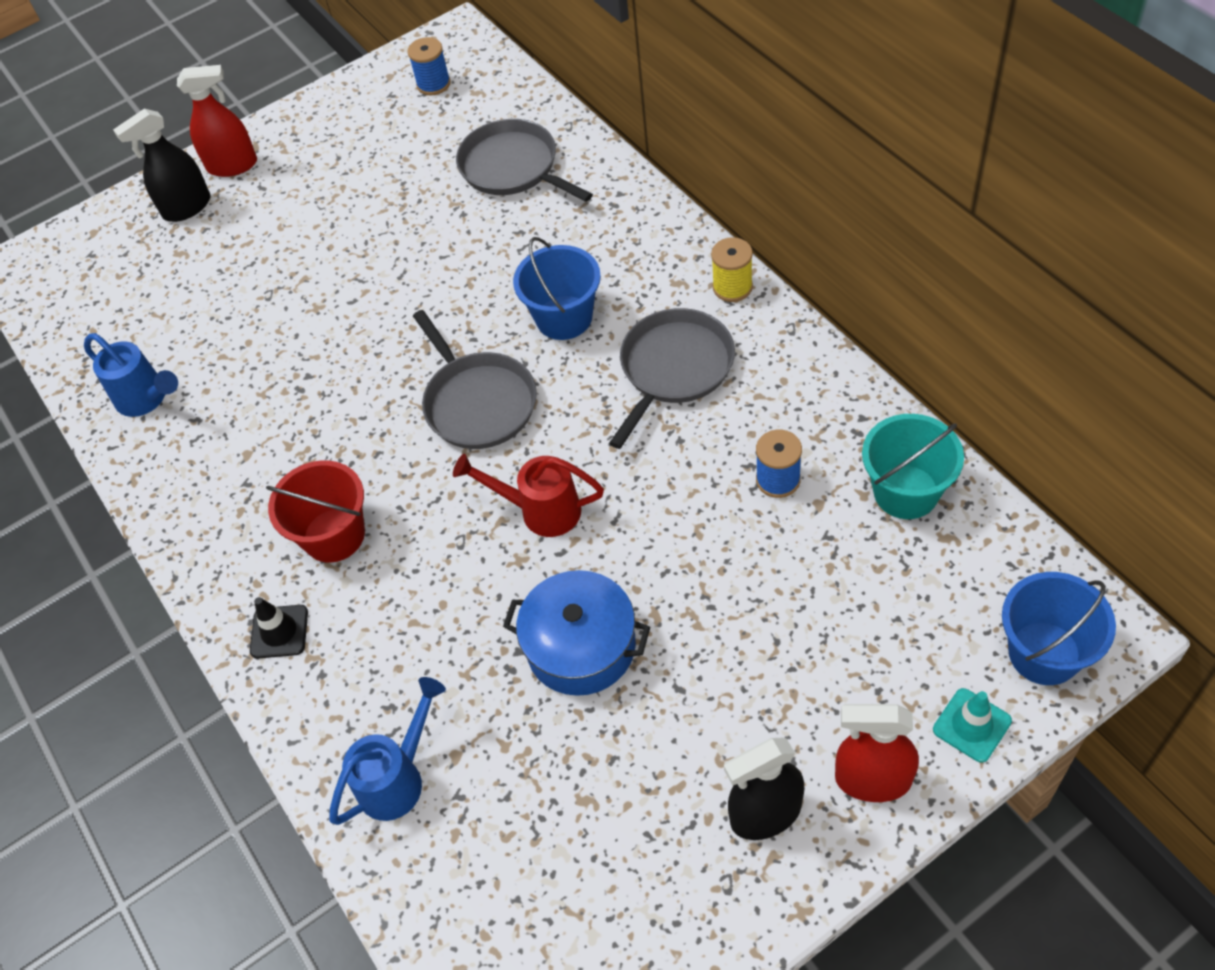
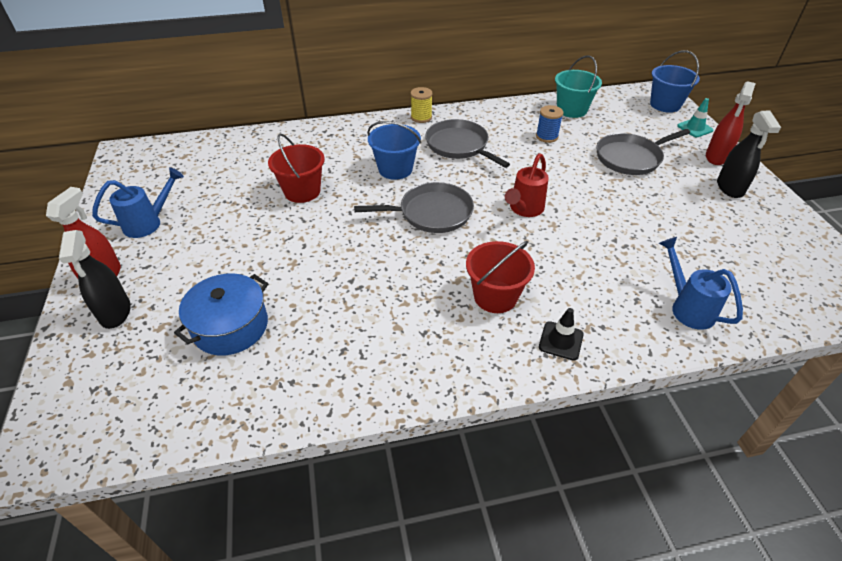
camera: 75 degrees left, 10 degrees down
blue watering can [84,333,178,417] -> blue watering can moved to [92,167,184,238]
blue spool [407,37,450,95] -> none
grey pan [456,119,593,202] -> grey pan moved to [596,129,690,175]
blue pot [503,570,650,696] -> blue pot moved to [174,274,268,356]
none -> red bucket [268,134,325,203]

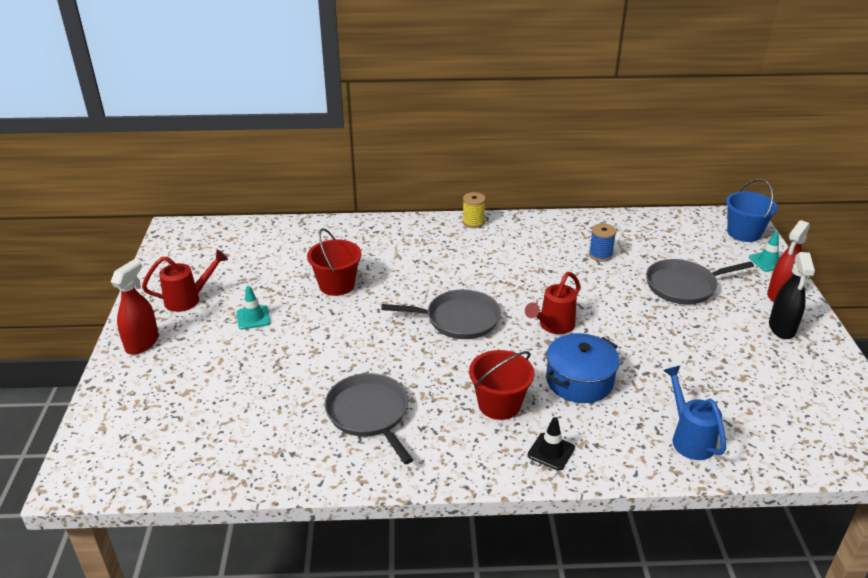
camera: 10 degrees right, 10 degrees down
black spray bottle [59,230,131,329] -> none
blue watering can [92,167,184,238] -> red watering can [142,250,228,312]
blue pot [174,274,268,356] -> blue pot moved to [546,333,620,403]
blue bucket [367,121,421,180] -> none
grey pan [425,119,510,168] -> grey pan moved to [324,373,413,464]
turquoise bucket [555,56,602,118] -> none
none -> turquoise traffic cone [236,286,271,329]

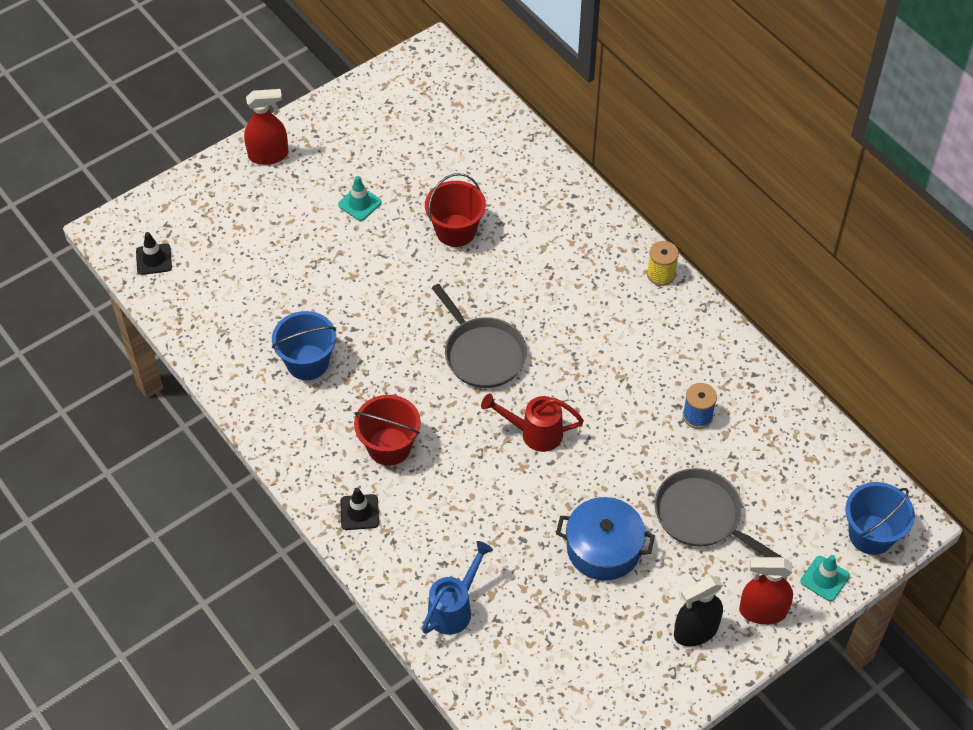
camera: 55 degrees right, 20 degrees up
red watering can [142,250,228,312] -> none
grey pan [324,373,413,464] -> blue bucket [272,311,336,380]
blue pot [546,333,620,403] -> blue pot moved to [556,497,655,581]
none -> black traffic cone [136,232,172,275]

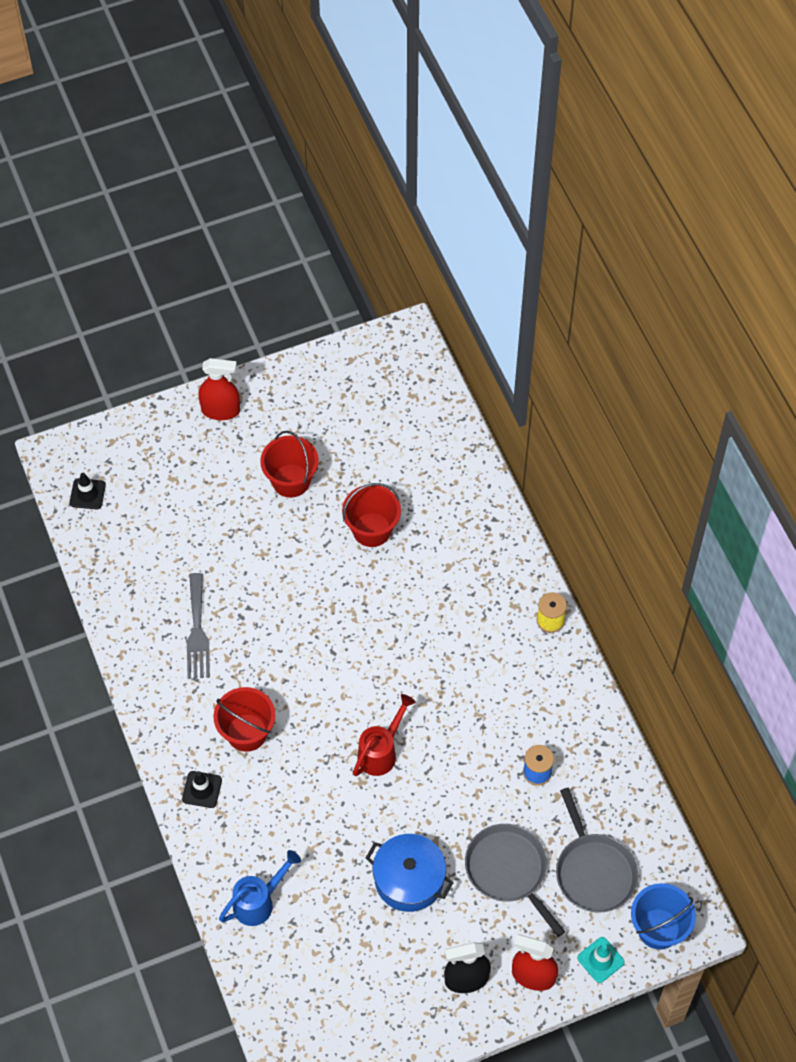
camera: 15 degrees right, 5 degrees up
blue bucket [272,311,336,380] -> grey fork [187,573,210,679]
turquoise traffic cone [338,176,382,221] -> red bucket [260,431,319,498]
grey pan [432,284,527,388] -> grey pan moved to [556,788,638,913]
red watering can [481,393,584,452] -> red watering can turned 105 degrees clockwise [353,694,415,776]

